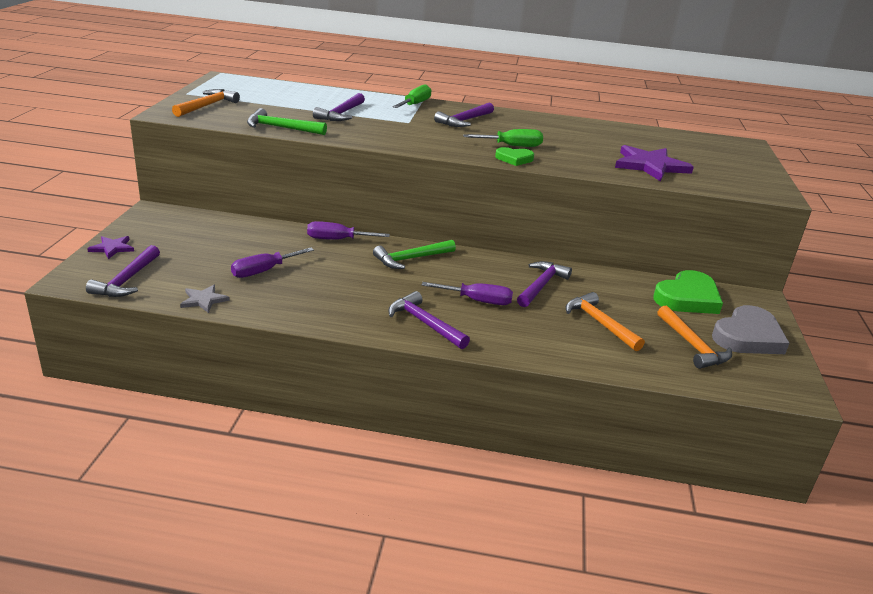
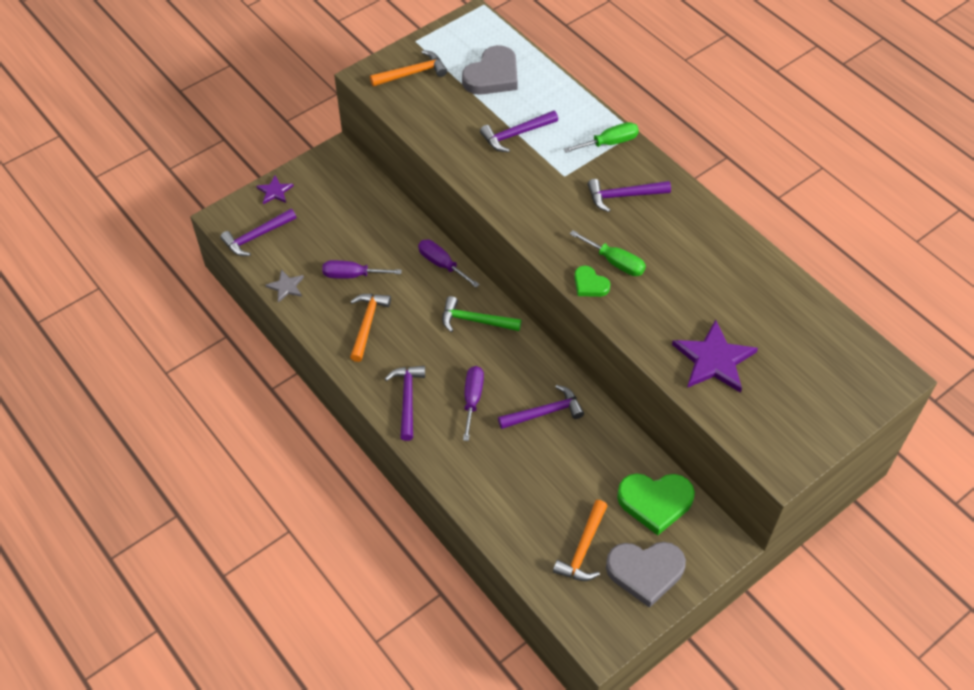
camera: 45 degrees right, 25 degrees up
green hammer [247,108,327,135] -> none
purple screwdriver [422,282,513,305] -> purple screwdriver turned 135 degrees counterclockwise [463,366,484,441]
orange hammer [566,292,645,351] -> orange hammer moved to [350,294,391,362]
none -> grey heart [462,45,518,95]

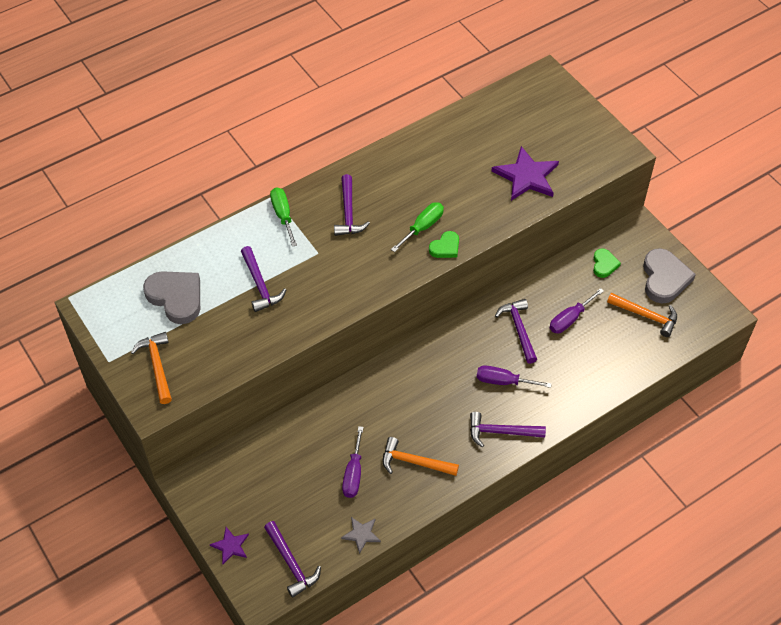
camera: 85 degrees left, 0 degrees up
purple screwdriver [418,240,480,288] -> purple screwdriver moved to [550,288,604,333]
green hammer [442,296,521,332] -> none
green heart [617,473,695,535] -> green heart [593,248,621,278], size x0.54

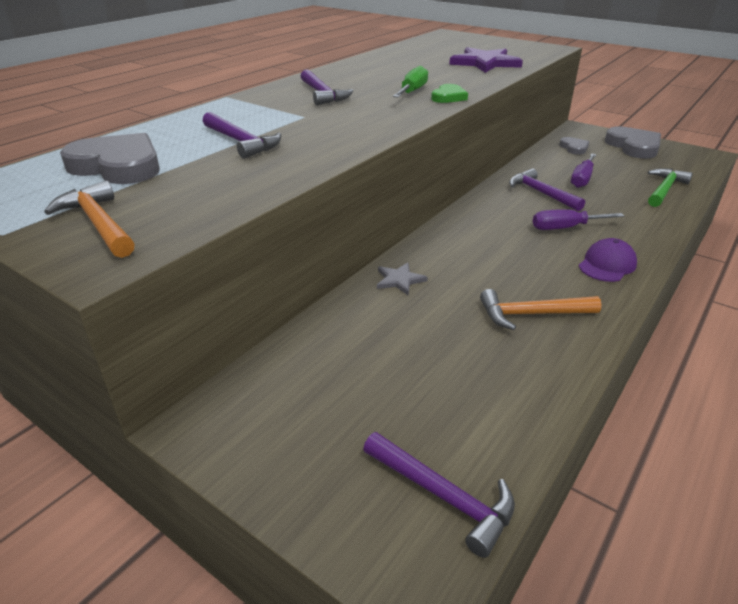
camera: 20 degrees left, 20 degrees down
purple star [210,527,249,564] -> none
green screwdriver [270,187,297,247] -> none
grey star [341,517,381,554] -> grey star moved to [377,262,428,295]
purple screwdriver [342,426,364,498] -> none
purple hammer [470,412,546,447] -> purple cap [579,238,637,282]
green heart [593,248,621,278] -> grey heart [559,137,589,155]
orange hammer [607,293,677,337] -> none
none -> green hammer [648,168,693,207]

